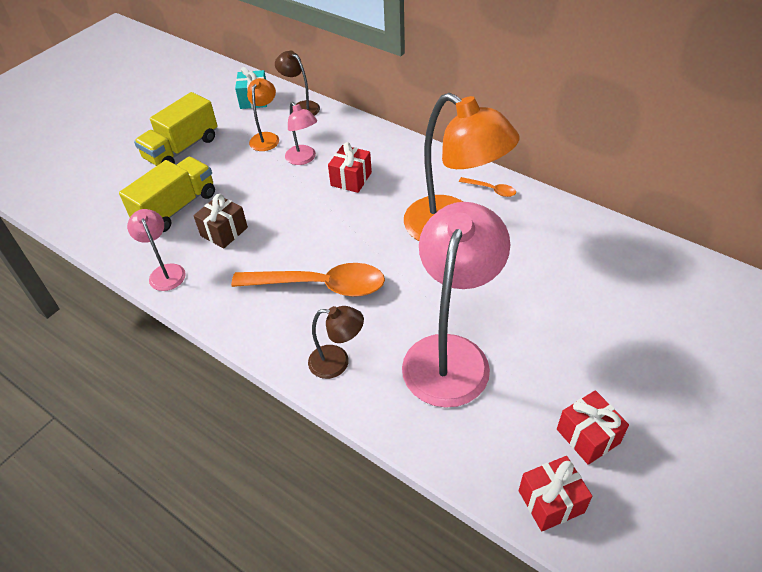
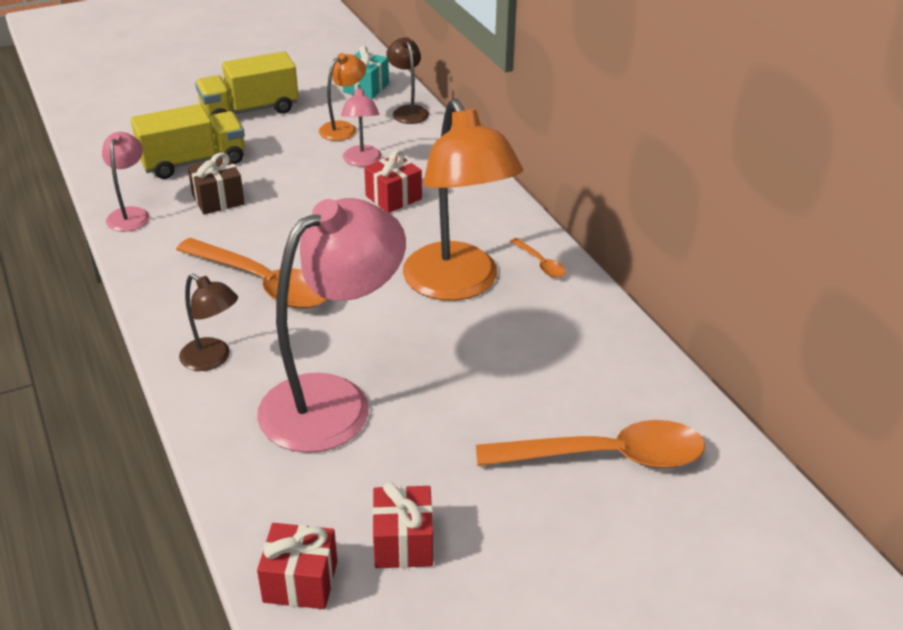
camera: 25 degrees right, 10 degrees down
none -> orange spoon [476,420,705,468]

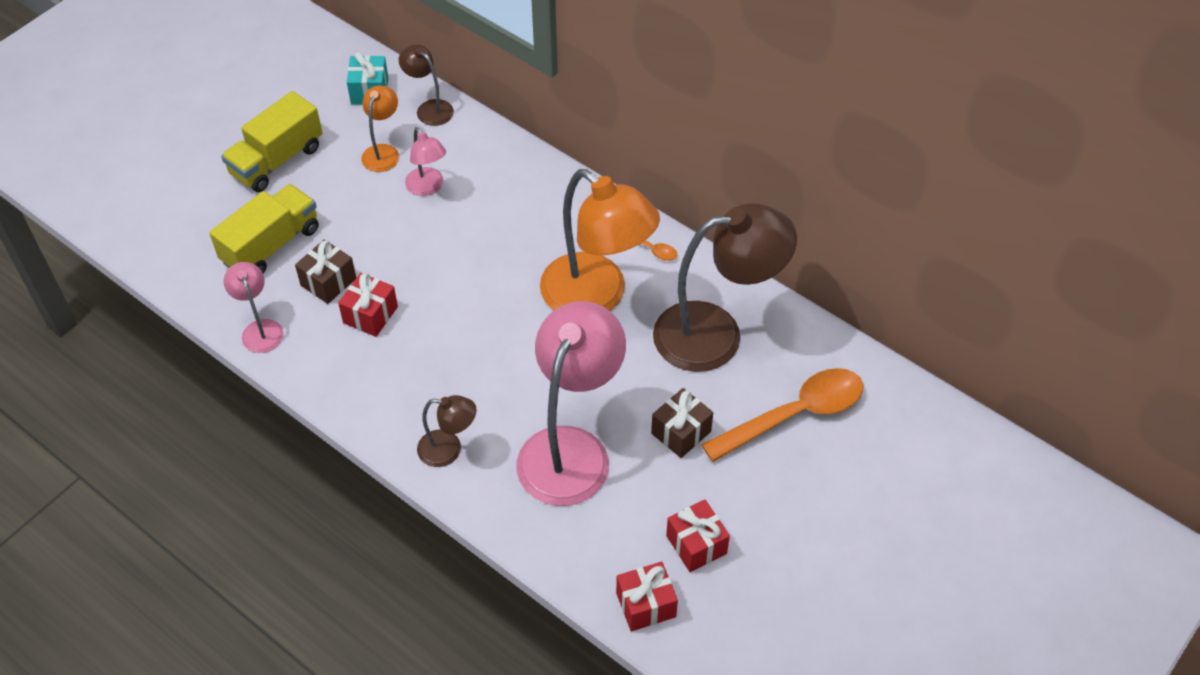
camera: 25 degrees left, 15 degrees up
orange spoon [176,238,327,309] -> none
red gift [364,150,422,213] -> red gift moved to [338,273,398,337]
none -> brown gift [651,388,713,458]
none -> brown lamp [653,203,797,372]

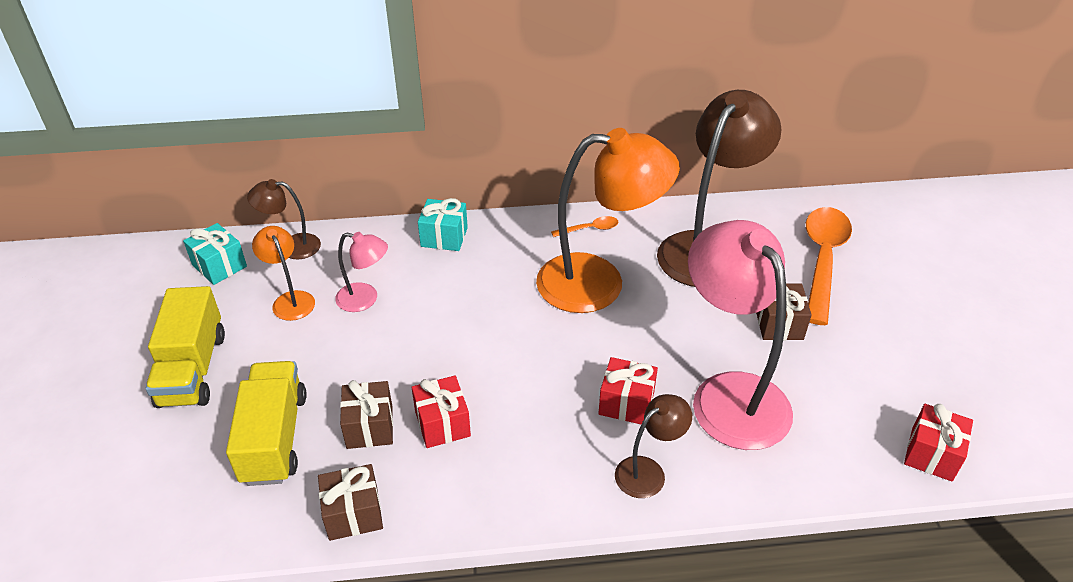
camera: 45 degrees left, 10 degrees down
pink lamp [224,262,284,353] -> brown gift [318,464,383,541]
red gift [666,499,730,572] -> red gift moved to [598,357,658,424]
none -> turquoise gift [418,198,468,251]

